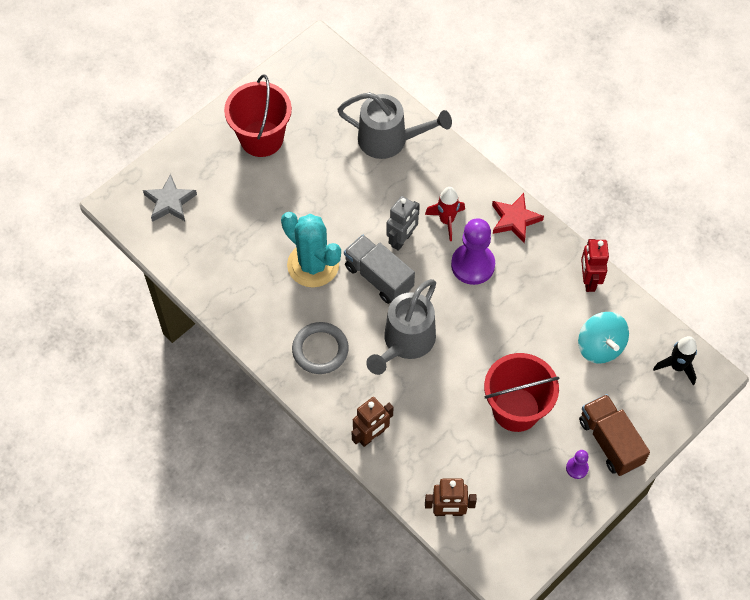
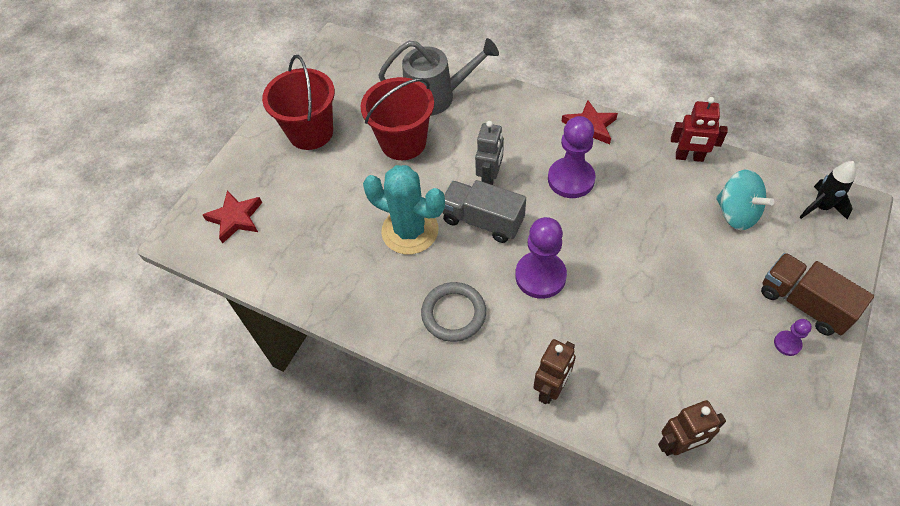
camera: 15 degrees left, 5 degrees down
grey star [143,174,197,222] -> red star [203,190,262,244]
grey watering can [366,279,436,375] -> purple pawn [515,217,567,299]
red rocket [425,187,465,241] -> none
red bucket [484,353,560,432] -> red bucket moved to [361,77,434,160]
red robot [581,239,609,292] -> red robot turned 60 degrees counterclockwise [671,97,728,162]

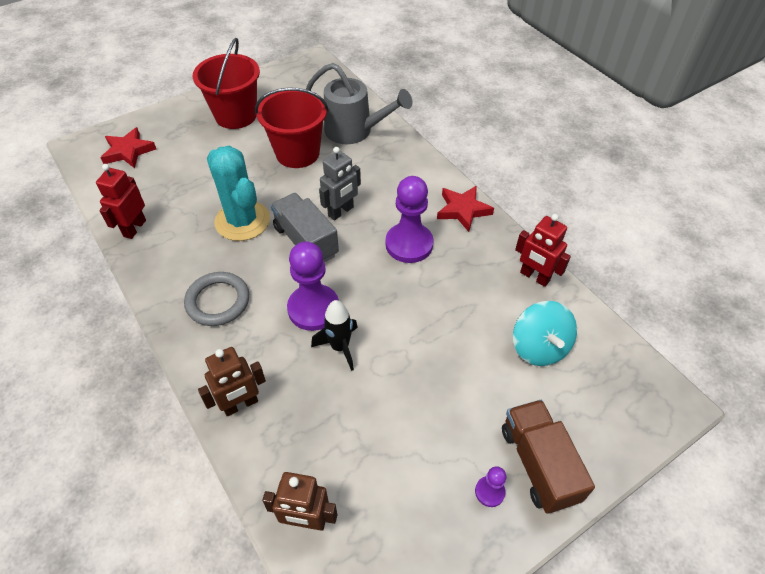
camera: 25 degrees right, 5 degrees down
black rocket [800,161,856,220] -> black rocket moved to [311,300,358,371]
none -> red robot [96,164,146,239]

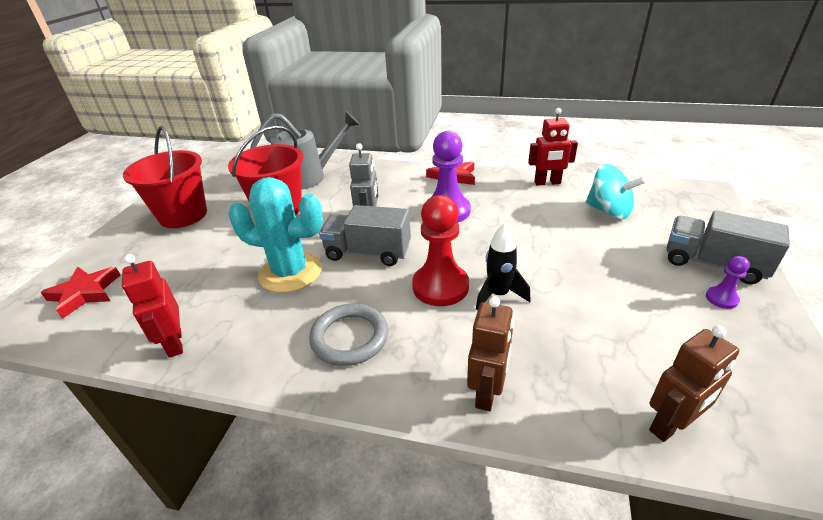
camera: 40 degrees left, 15 degrees down
purple pawn [287,242,339,331] -> red pawn [412,195,469,306]
brown truck [502,400,595,514] -> grey truck [667,211,790,284]

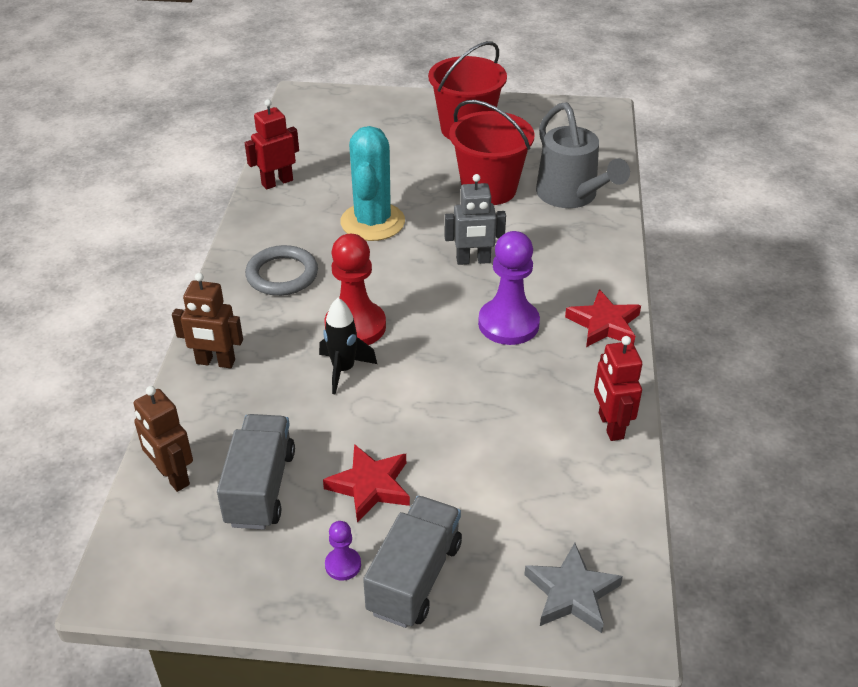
camera: 80 degrees right, 5 degrees up
red star [40,267,120,319] -> red star moved to [323,444,410,523]
grey truck [319,205,411,266] -> grey truck moved to [217,414,295,530]
turquoise spinning top [586,164,646,219] -> none
none -> grey star [524,543,623,633]

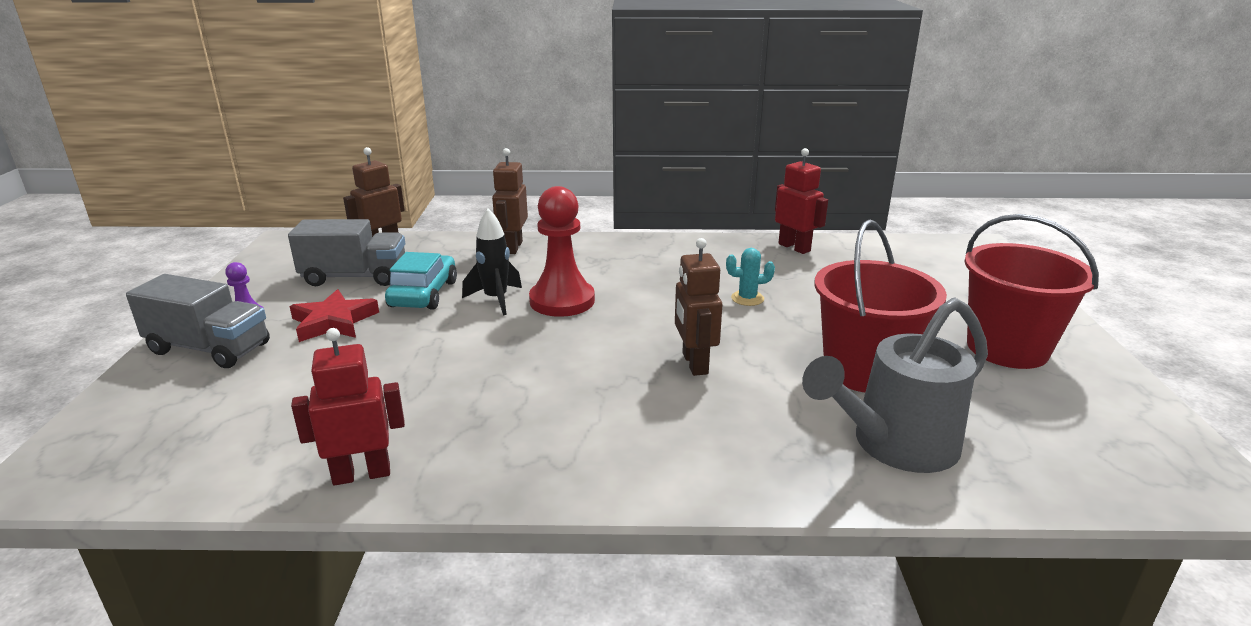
camera: 85 degrees right, 15 degrees down
grey ring [245,245,318,296] -> none
turquoise cactus [341,126,405,241] -> turquoise cactus [726,248,775,306], size x0.43
grey robot [445,174,506,265] -> brown robot [675,238,722,376]
purple pawn [478,231,540,345] -> none
grey star [524,543,623,633] -> none
red star [565,289,641,347] -> none
none -> turquoise car [385,252,457,310]

